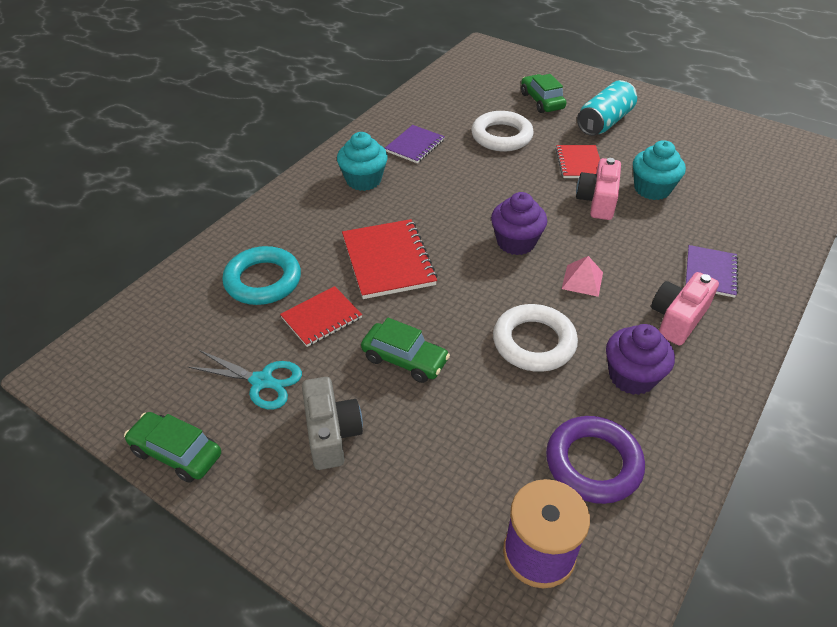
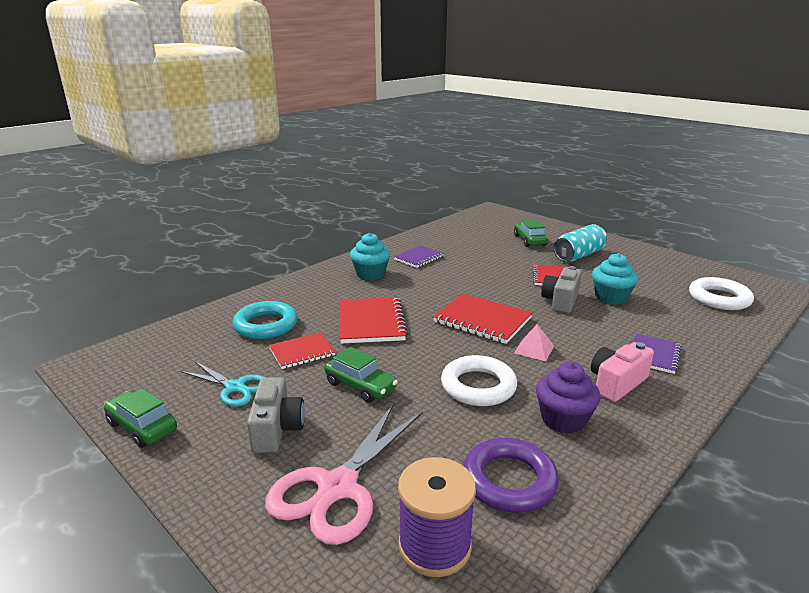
camera: 10 degrees right, 20 degrees down
white ring [471,111,534,151] -> white ring moved to [689,277,754,310]
purple cupcake [491,192,547,255] -> red notebook [433,293,532,344]
pink camera [576,158,621,220] -> grey camera [541,266,582,313]
none -> pink scissors [265,403,423,545]

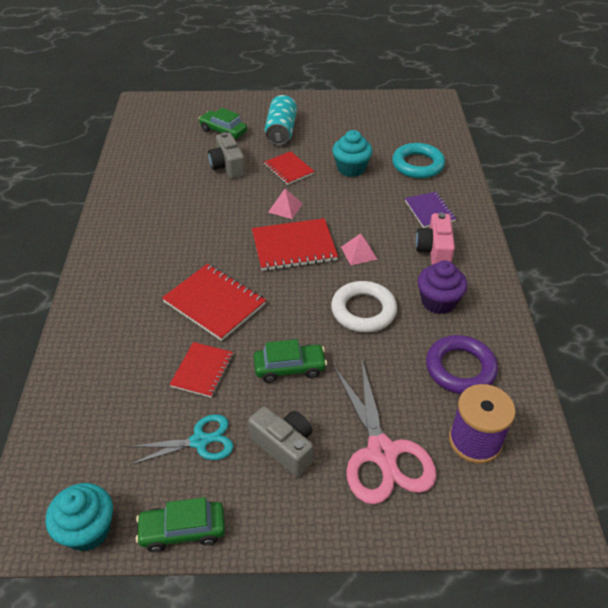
camera: 45 degrees left, 20 degrees up
turquoise ring [233,301,298,339] -> turquoise ring moved to [392,143,445,179]
turquoise cupcake [350,233,390,280] -> turquoise cupcake moved to [46,483,113,551]
purple notebook [394,246,444,268] -> none
grey camera [541,266,582,313] -> grey camera moved to [208,132,245,179]
white ring [689,277,754,310] -> none
none -> pink pyramid [268,189,303,219]

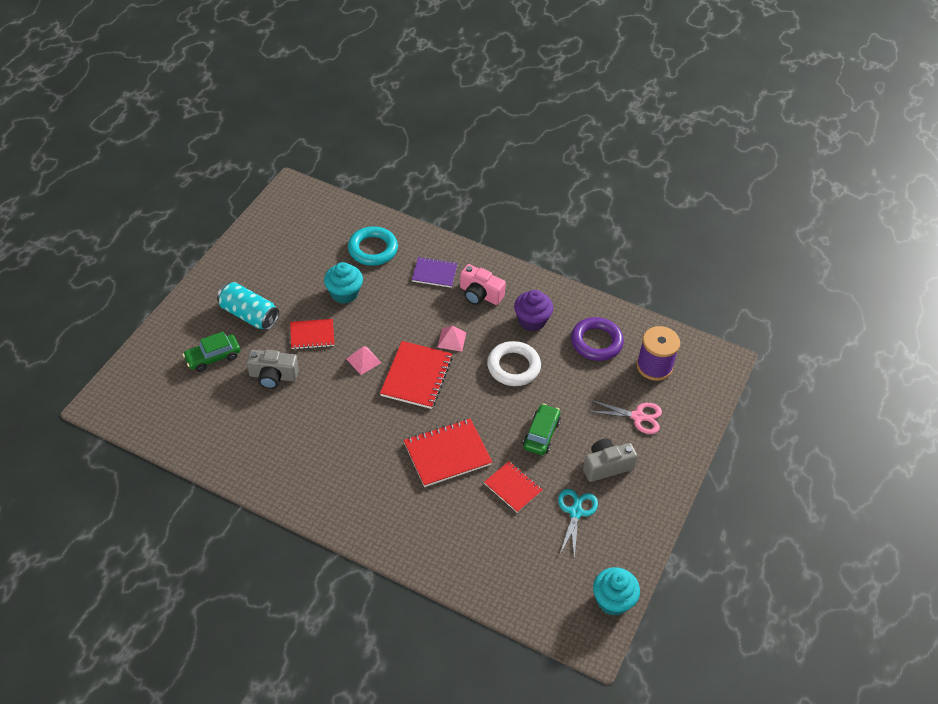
camera: 65 degrees left, 5 degrees up
green car [136,497,225,552] -> none
pink scissors [334,361,436,504] -> pink scissors [588,400,662,434], size x0.61

